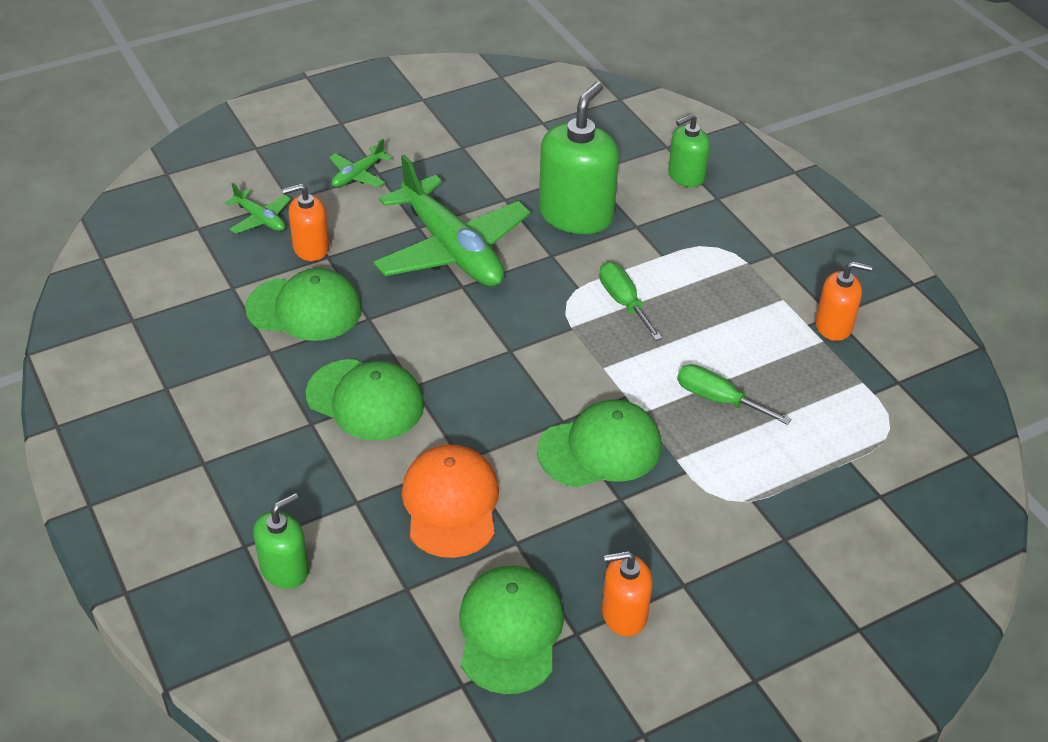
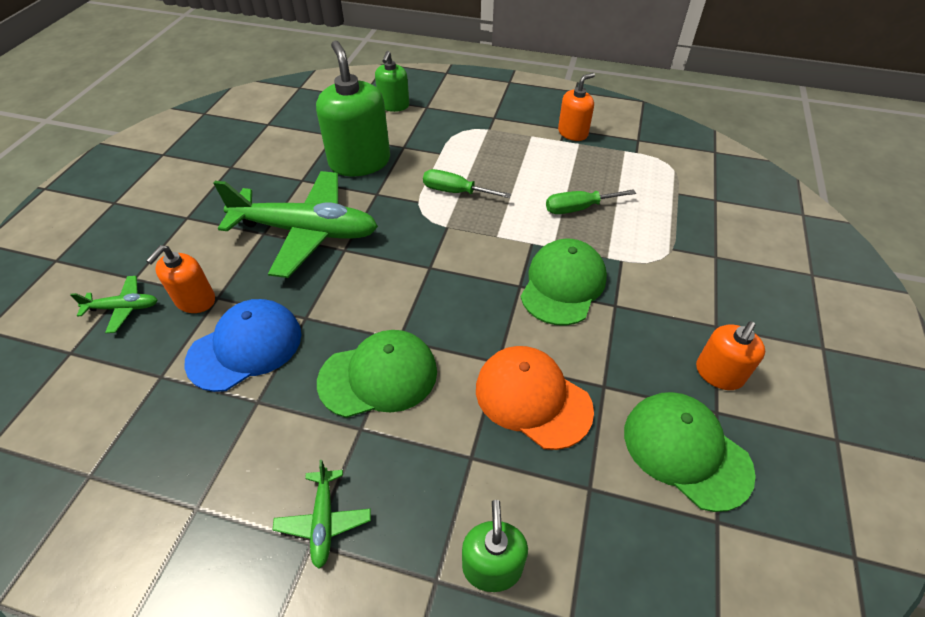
camera: 45 degrees left, 5 degrees up
green cap [245,268,362,341] -> blue cap [185,299,302,392]
green plane [329,139,392,187] -> green plane moved to [273,460,371,569]

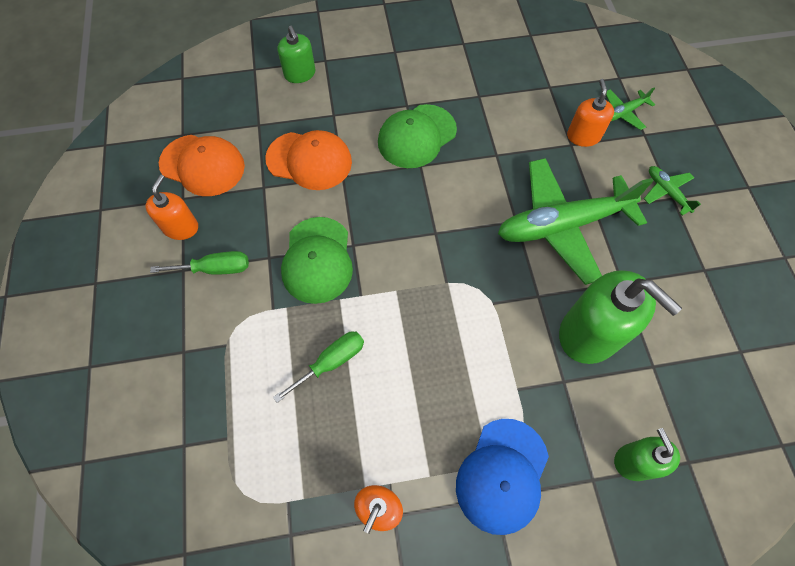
camera: 155 degrees right, 15 degrees up
blue cap [185,299,302,392] -> blue cap moved to [456,419,549,535]
green plane [273,460,371,569] -> green plane moved to [644,166,701,215]
green screwdriver [423,169,511,198] -> green screwdriver moved to [150,251,249,275]
green cap [624,392,756,512] -> orange cap [159,135,245,196]

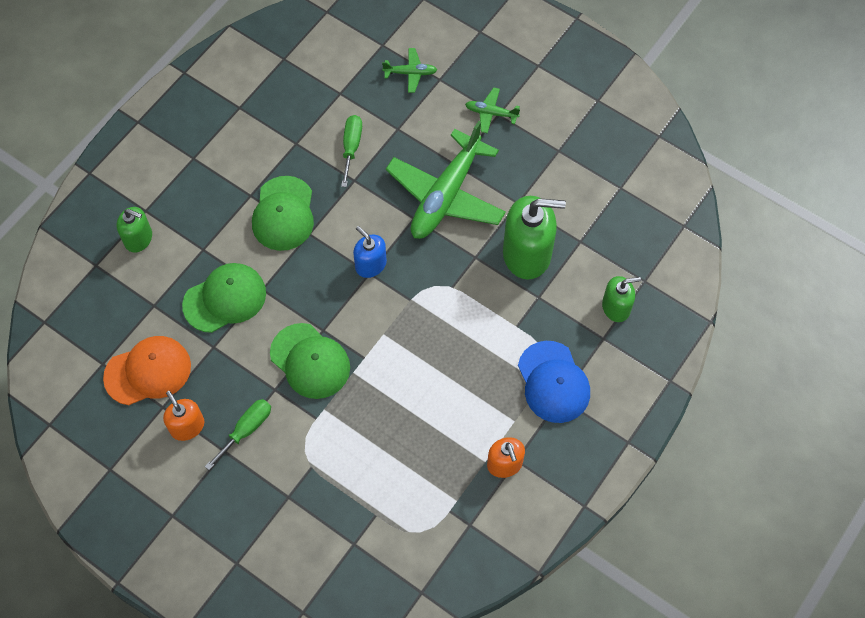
camera: 45 degrees left, 0 degrees up
orange cap [265,130,352,190] -> green cap [182,263,266,333]
green screwdriver [273,331,364,403] -> green screwdriver moved to [341,115,362,187]
orange soap dispenser [567,79,614,147] -> none
green plane [606,87,655,130] -> green plane turned 105 degrees counterclockwise [382,48,437,93]
green soap dispenser [614,428,680,481] -> green soap dispenser turned 135 degrees clockwise [602,276,641,322]
none -> blue soap dispenser [353,226,387,278]

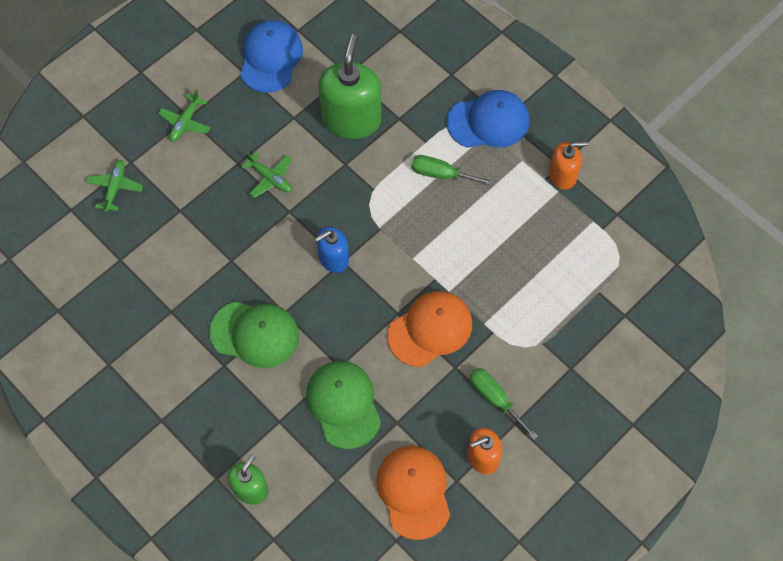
camera: 80 degrees left, 0 degrees up
green cap [270,323,350,399] -> orange cap [387,291,472,367]
green screwdriver [341,115,362,187] -> green screwdriver moved to [411,155,494,186]
green plane [386,121,506,239] -> green plane [241,152,292,198], size x0.43
green soap dispenser [602,276,641,322] -> none
none -> blue cap [240,20,303,93]

